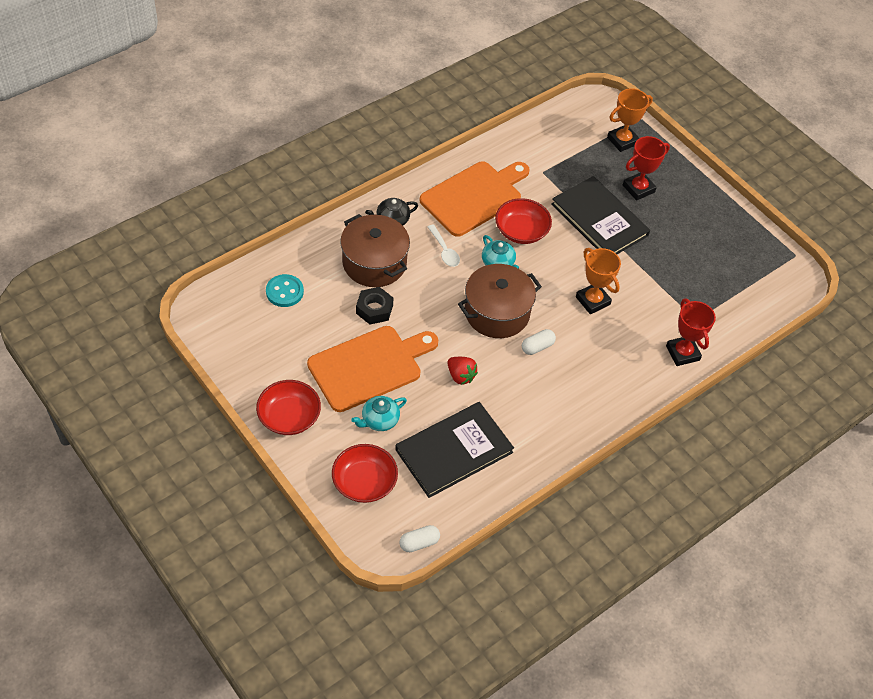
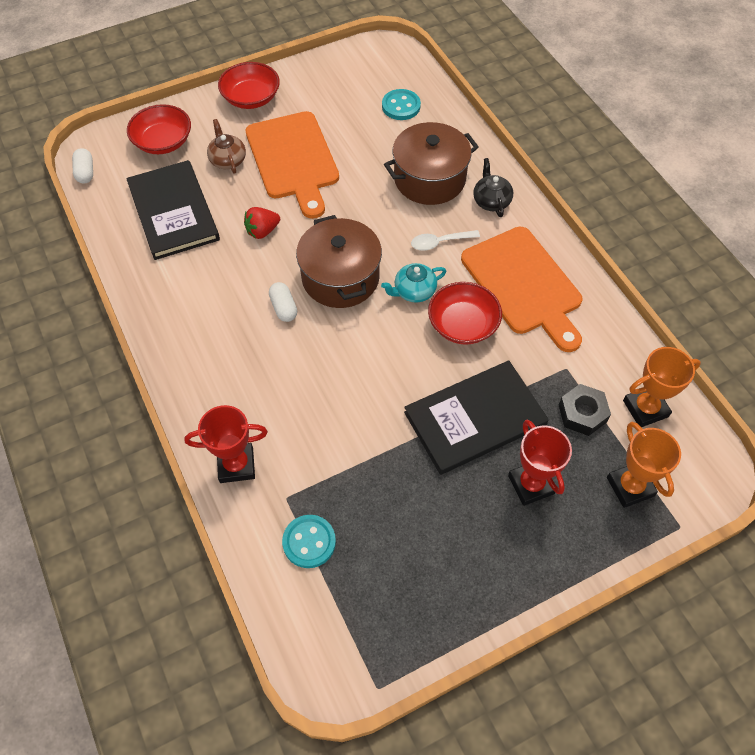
camera: 105 degrees right, 5 degrees up
turquoise teapot [351,396,407,431] -> brown teapot [207,119,246,174]
black nut [356,287,393,325] -> black nut moved to [559,384,611,436]
orange trophy [576,248,621,314] -> orange trophy moved to [623,347,701,427]
none -> turquoise button [282,515,336,568]

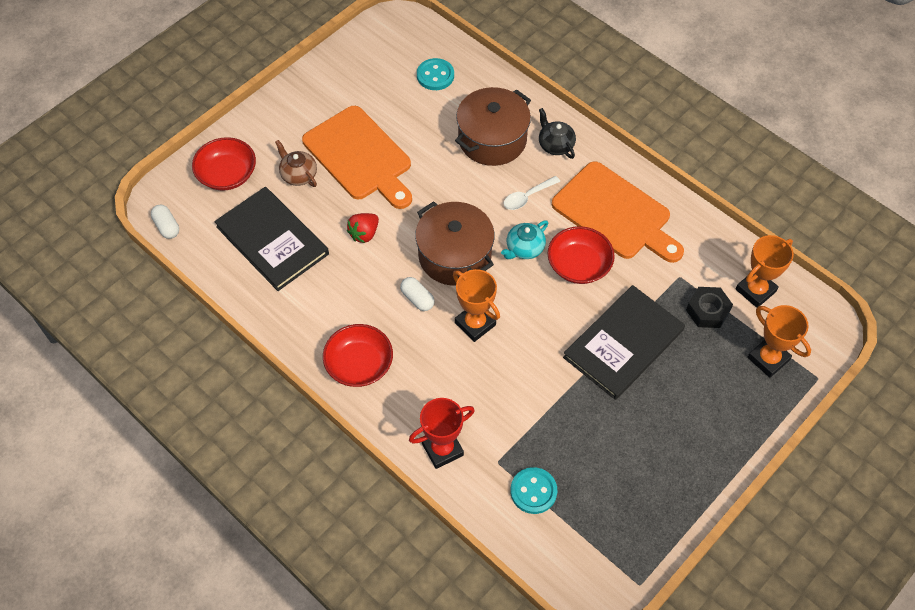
camera: 20 degrees left, 0 degrees up
red bowl [218,62,280,109] -> red bowl moved to [323,324,393,387]
red trophy [508,420,572,506] -> none
none -> orange trophy [453,269,500,342]

